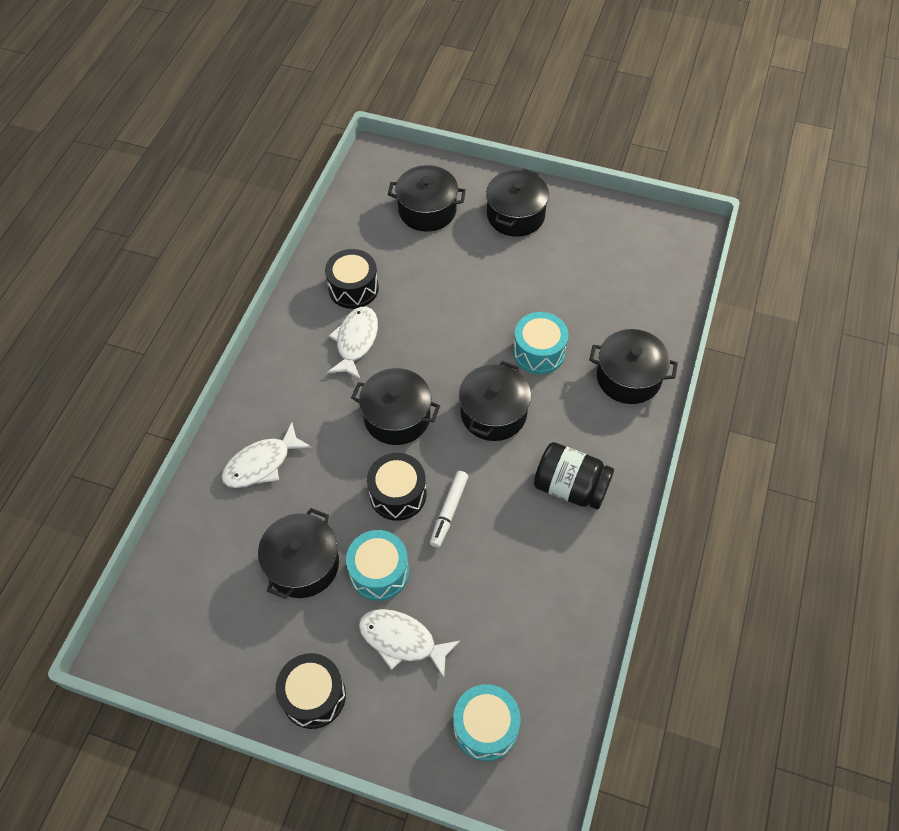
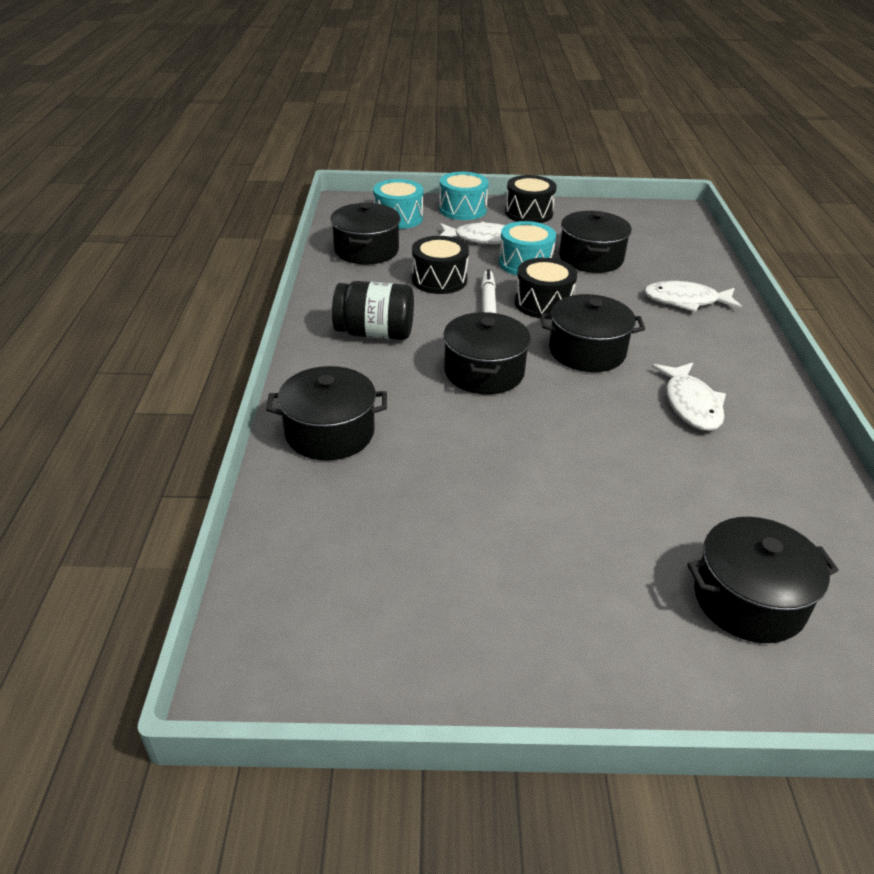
camera: 160 degrees right, 20 degrees down
white fish [221,422,312,488] -> white fish turned 120 degrees counterclockwise [644,281,742,312]
black drum [325,249,379,309] -> black drum moved to [412,236,469,294]
black pot [486,169,549,237] -> black pot moved to [330,203,401,264]
turquoise drum [513,312,569,374] -> turquoise drum moved to [439,172,489,220]

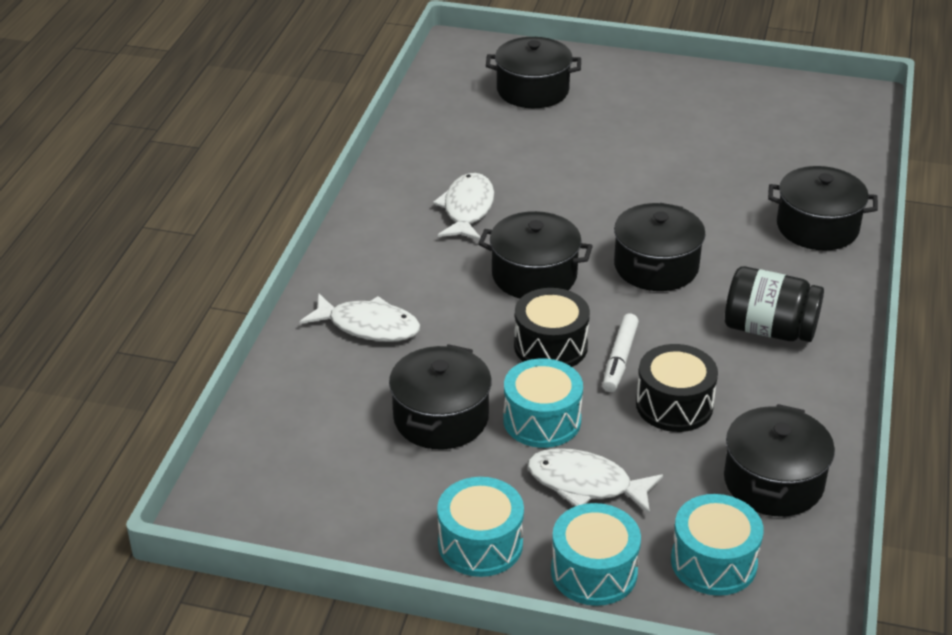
camera: 165 degrees left, 0 degrees up
black drum [505,175,557,223] -> turquoise drum [437,477,524,577]

